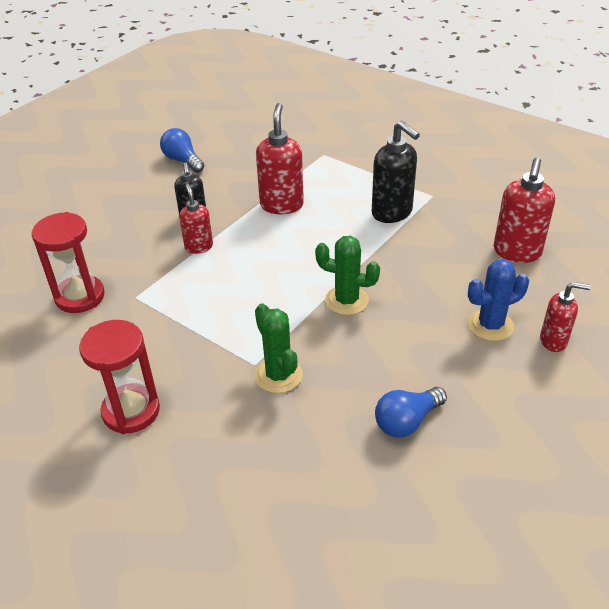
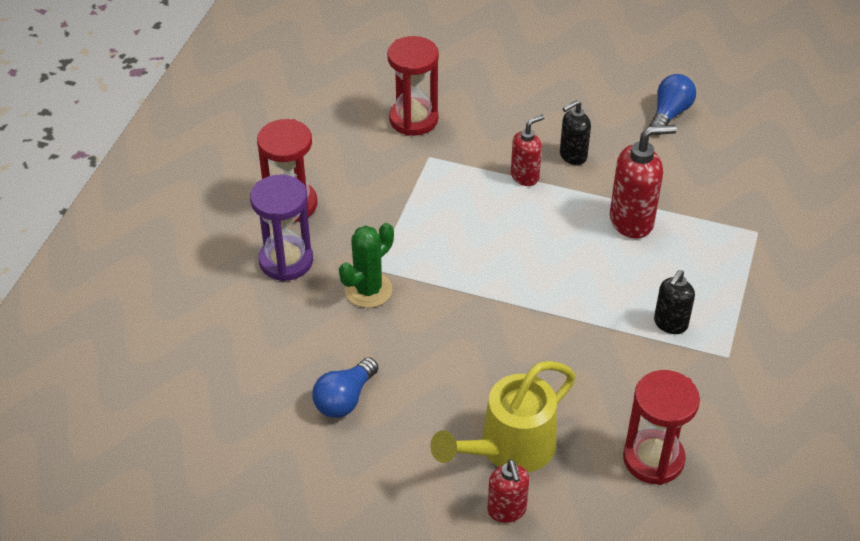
camera: 70 degrees right, 5 degrees up
green cactus [315,236,380,315] -> none
black soap dispenser [372,120,420,223] -> black soap dispenser [654,270,695,334], size x0.62
blue light bulb [375,387,447,437] -> blue light bulb turned 90 degrees counterclockwise [312,357,378,418]
blue cactus [468,259,529,341] -> yellow watering can [431,361,576,472]
red soap dispenser [494,158,555,263] -> red hourglass [623,370,700,485]
none -> purple hourglass [250,175,313,281]

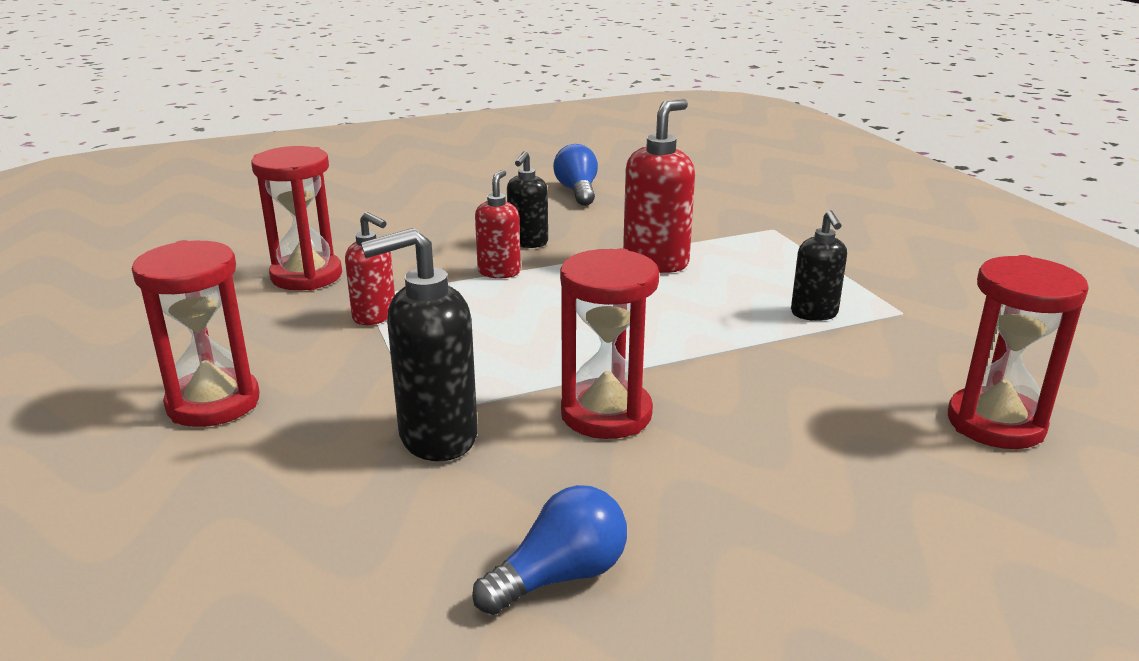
camera: 40 degrees left, 20 degrees down
purple hourglass [250,175,313,281] -> none
blue light bulb [312,357,378,418] -> blue light bulb turned 120 degrees counterclockwise [472,485,627,615]
green cactus [339,223,394,308] -> black soap dispenser [361,228,478,461]
yellow watering can [431,361,576,472] -> none
red soap dispenser [487,459,529,523] -> red soap dispenser moved to [345,212,395,325]
none -> red hourglass [560,248,659,439]

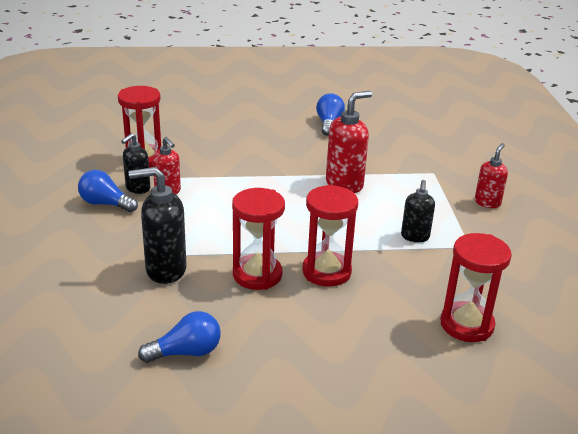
camera: 15 degrees right, 5 degrees up
red hourglass [132,240,260,427] -> red hourglass moved to [302,185,358,287]
red soap dispenser [475,170,521,278] -> red soap dispenser moved to [475,143,508,208]
black soap dispenser [507,151,548,248] -> black soap dispenser moved to [121,133,150,194]
none -> blue light bulb [78,170,138,212]

